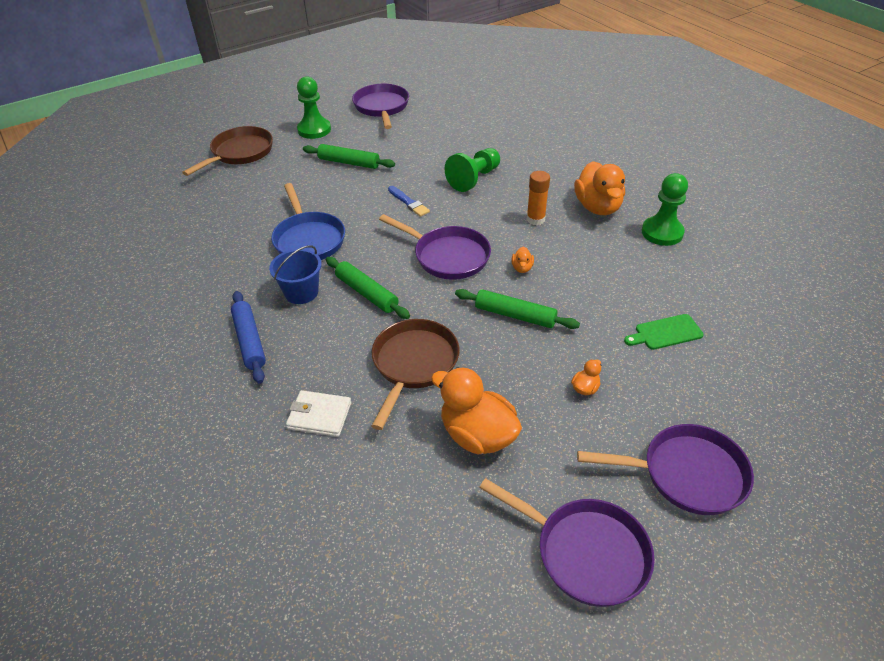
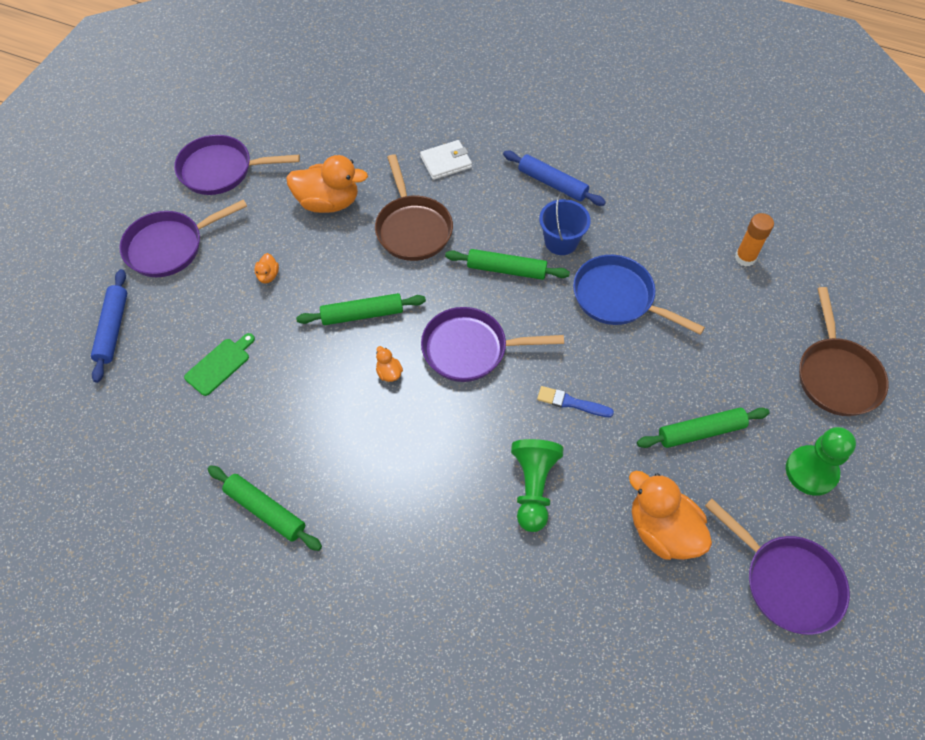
camera: 145 degrees right, 15 degrees up
orange glue stick [527,171,550,225] -> orange glue stick moved to [735,213,774,267]
orange duck [574,161,625,215] -> orange duck moved to [629,471,712,560]
green pawn [642,173,688,246] -> green rolling pin [208,465,322,551]
none -> blue rolling pin [91,269,127,383]

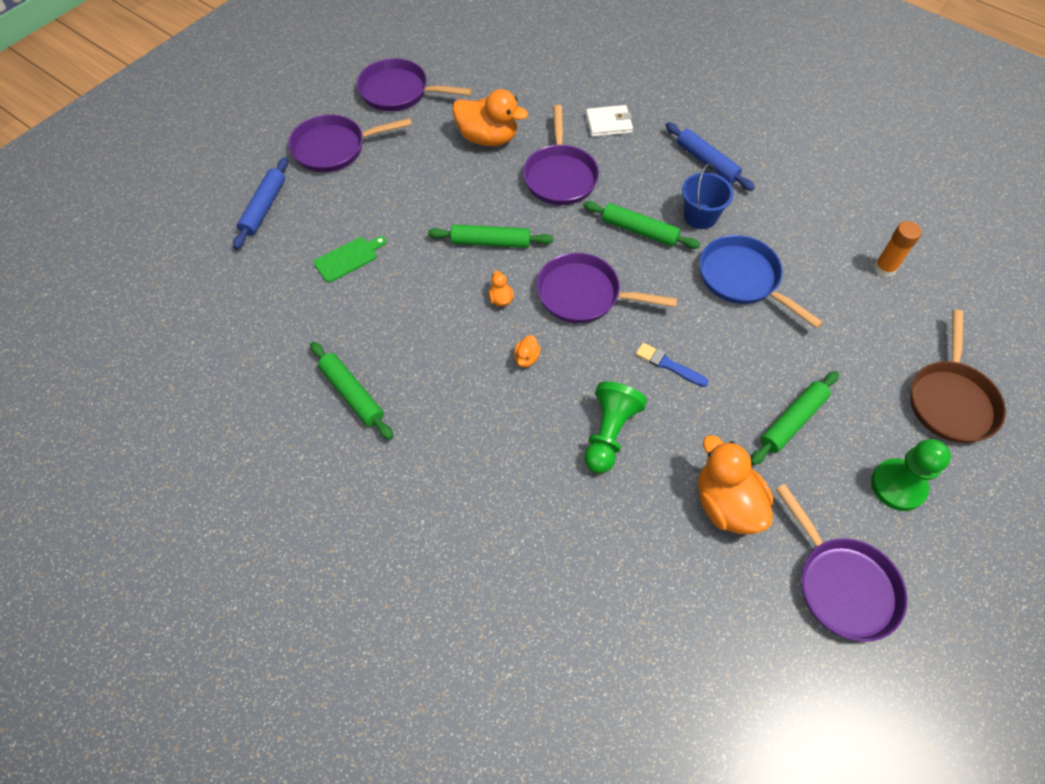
camera: 15 degrees right, 0 degrees up
orange duck [254,253,279,283] -> orange duck moved to [514,335,541,368]
brown pan [375,154,453,261] -> purple pan [523,105,599,205]
green rolling pin [637,408,770,448] -> green rolling pin turned 45 degrees counterclockwise [751,371,839,465]

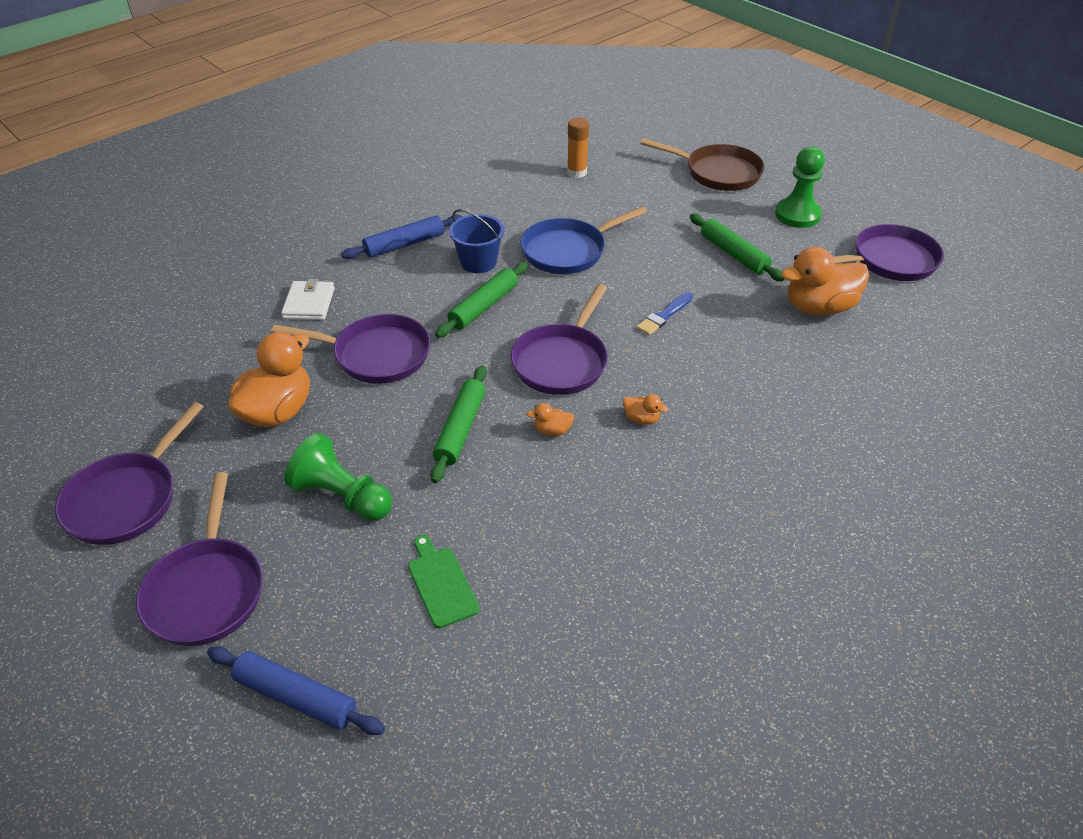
camera: 80 degrees left, 15 degrees down
green rolling pin [310,342,393,440] -> none
green pawn [584,381,647,473] -> green pawn moved to [284,433,392,521]

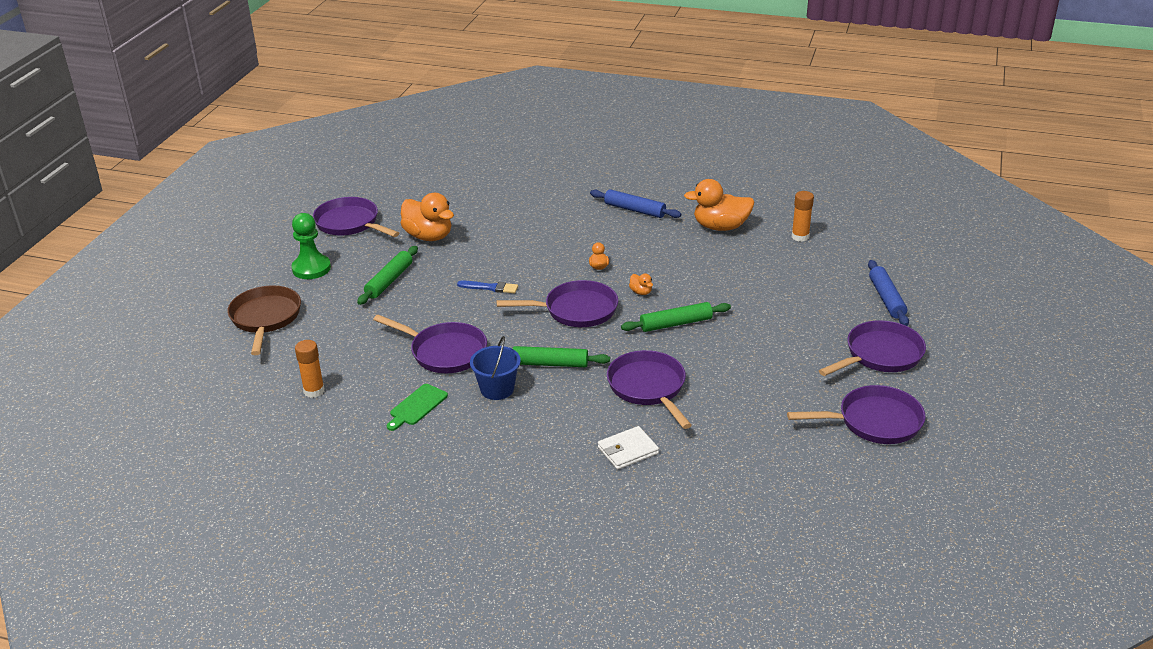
camera: 120 degrees left, 10 degrees down
orange duck [228,332,310,427] -> orange duck moved to [684,179,754,231]
green pawn [284,433,392,521] -> none
blue rolling pin [341,215,462,259] -> blue rolling pin moved to [590,189,681,218]
green cutting board [408,535,479,628] -> green cutting board moved to [387,384,448,431]
blue pan [520,206,647,274] -> purple pan [373,315,487,373]
none -> orange glue stick [792,191,814,242]

